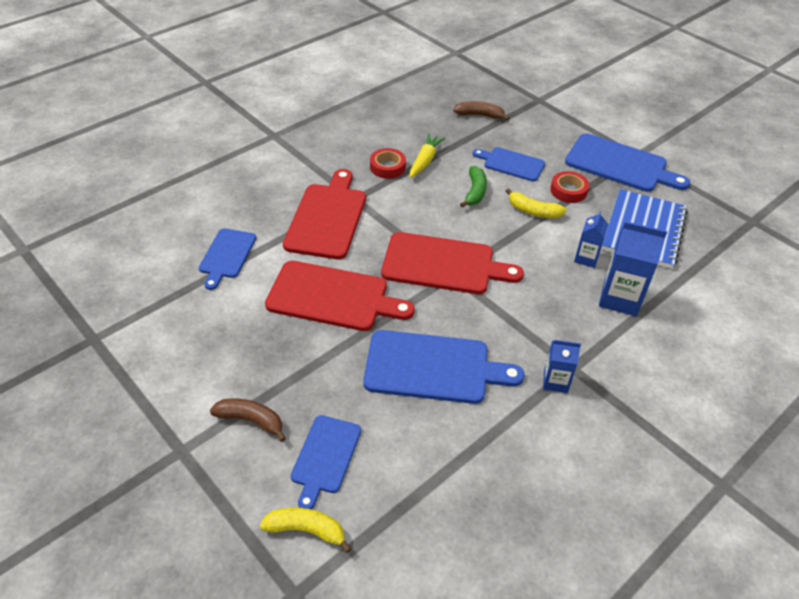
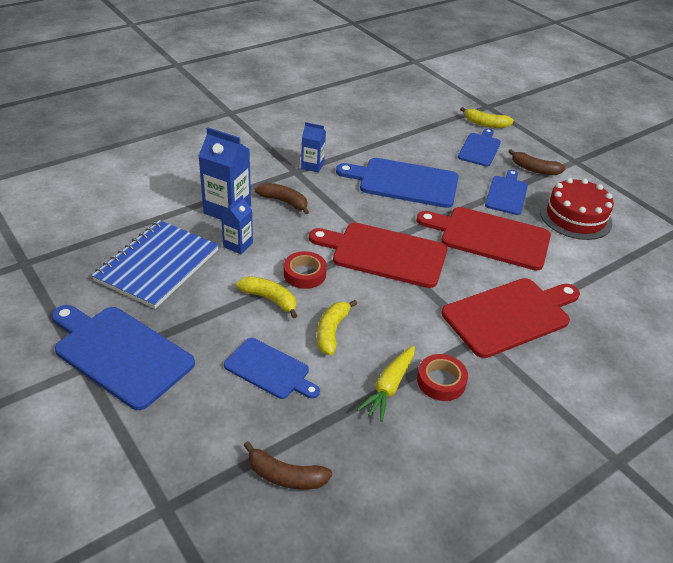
camera: 175 degrees left, 5 degrees down
blue cutting board [199,228,256,290] -> blue cutting board moved to [485,170,528,215]
red cutting board [283,169,366,259] -> red cutting board turned 135 degrees counterclockwise [442,278,580,358]
green banana [460,166,487,208] -> yellow banana [317,300,357,355]
red tape [550,171,589,203] -> red tape moved to [284,251,327,289]
none -> brown banana [255,183,309,214]
none -> red cake [540,178,614,240]

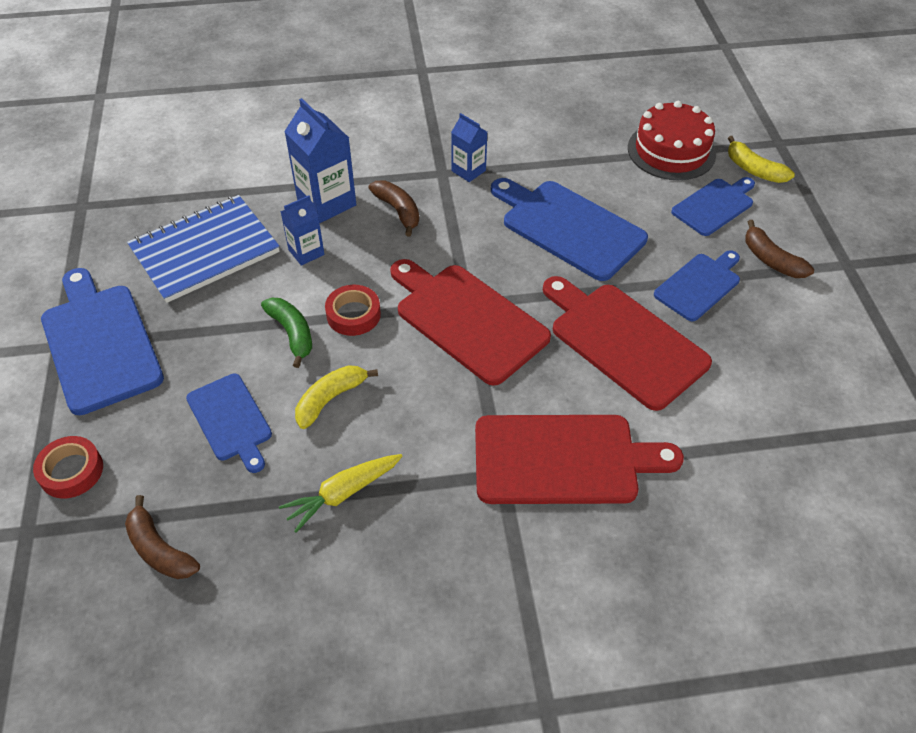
camera: 30 degrees right, 10 degrees up
yellow banana [236,276,297,319] -> green banana [261,298,312,368]
red tape [417,354,468,401] -> red tape moved to [33,436,103,499]
red cake [540,178,614,240] -> red cake moved to [628,101,716,180]

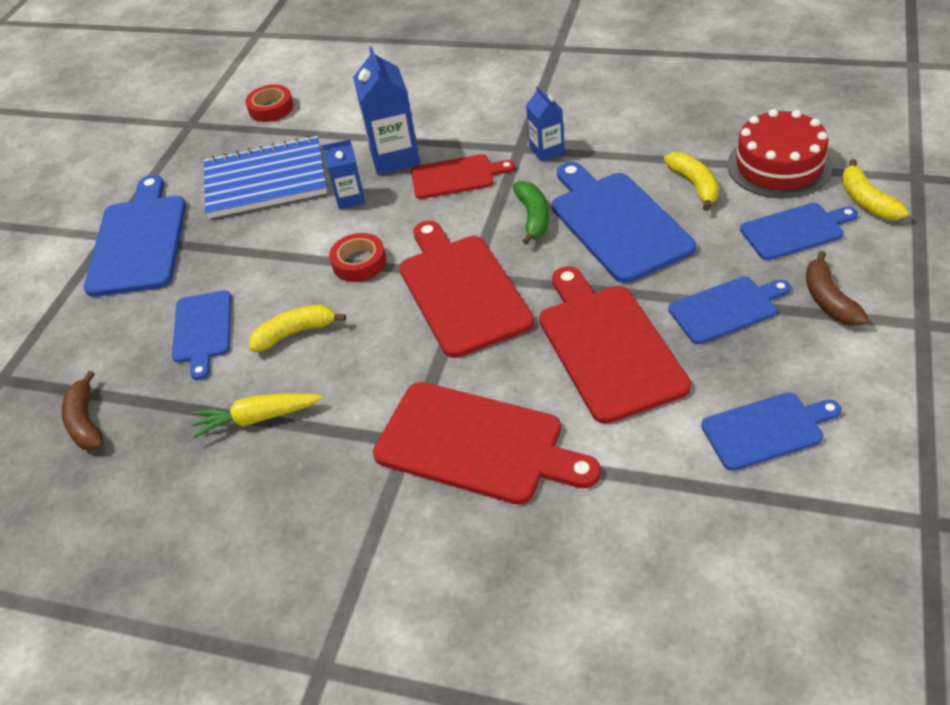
camera: 30 degrees right, 5 degrees down
red tape [33,436,103,499] -> red tape moved to [245,85,294,122]
green banana [261,298,312,368] -> green banana moved to [513,181,549,245]
brown banana [369,181,419,236] -> red cutting board [411,154,515,199]
none -> yellow banana [664,152,719,211]
none -> blue cutting board [701,392,842,471]

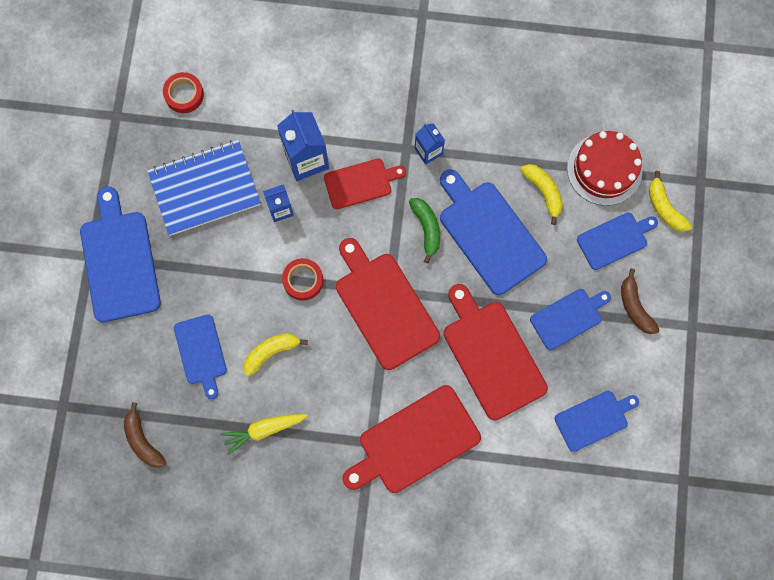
camera: 15 degrees left, 30 degrees up
red cutting board [373,382,601,505] -> red cutting board turned 135 degrees clockwise [343,385,481,493]

